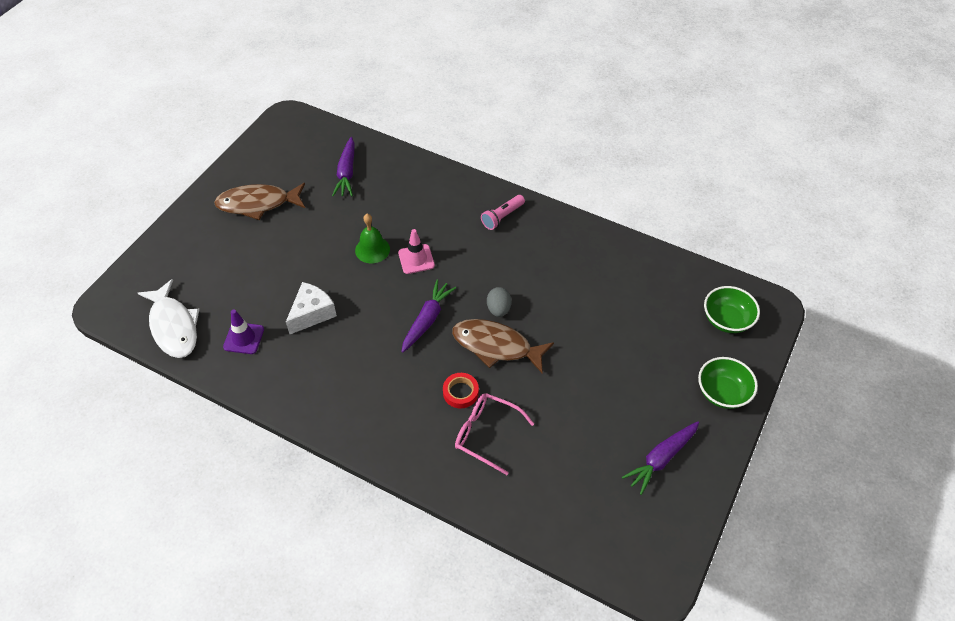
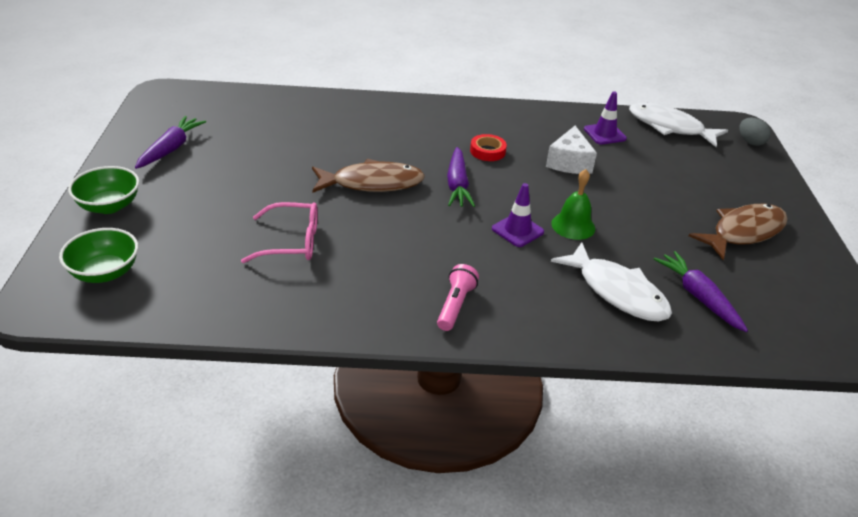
camera: 150 degrees right, 15 degrees down
pink traffic cone [398,229,435,274] -> purple traffic cone [492,183,544,247]
red tape [443,373,479,408] -> red tape moved to [470,134,507,161]
pink glasses [455,393,534,475] -> pink glasses moved to [241,202,318,263]
grey egg [487,287,511,317] -> grey egg moved to [739,118,771,146]
none -> white fish [551,242,672,321]

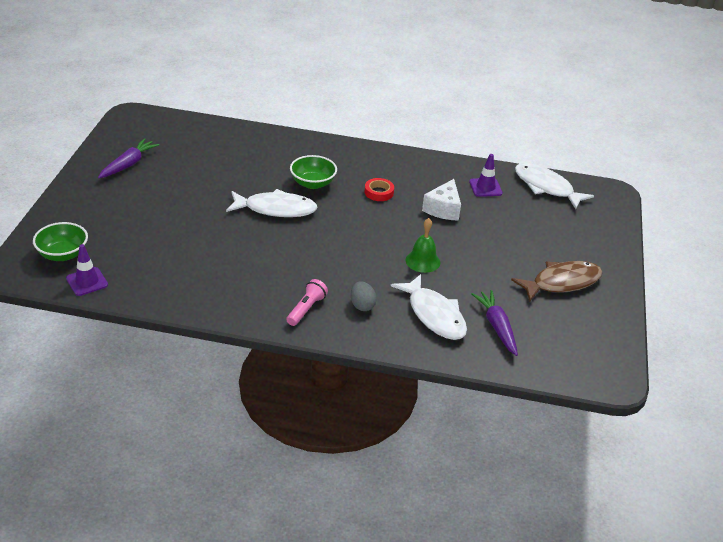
camera: 10 degrees right, 0 degrees up
green bowl [68,166,140,214] -> green bowl moved to [290,155,337,189]
pink glasses [241,202,318,263] -> none
brown fish [312,159,425,193] -> white fish [226,189,318,217]
purple carrot [447,147,475,207] -> none
purple traffic cone [492,183,544,247] -> purple traffic cone moved to [66,244,108,296]
grey egg [739,118,771,146] -> grey egg moved to [351,281,377,311]

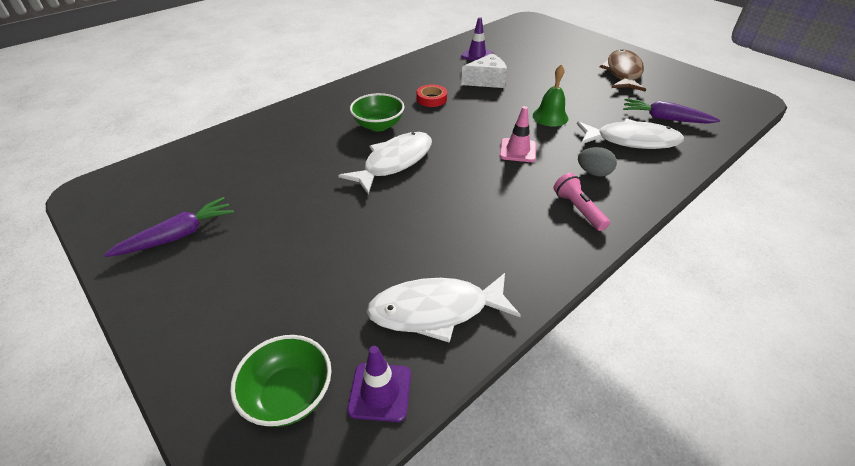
camera: 50 degrees left, 5 degrees up
purple carrot [98,138,159,178] -> purple carrot turned 75 degrees clockwise [104,197,234,257]
white cheese [422,179,461,221] -> white cheese turned 75 degrees counterclockwise [461,54,507,88]
white fish [515,163,594,209] -> white fish moved to [366,273,521,343]
none -> pink traffic cone [500,106,536,162]

